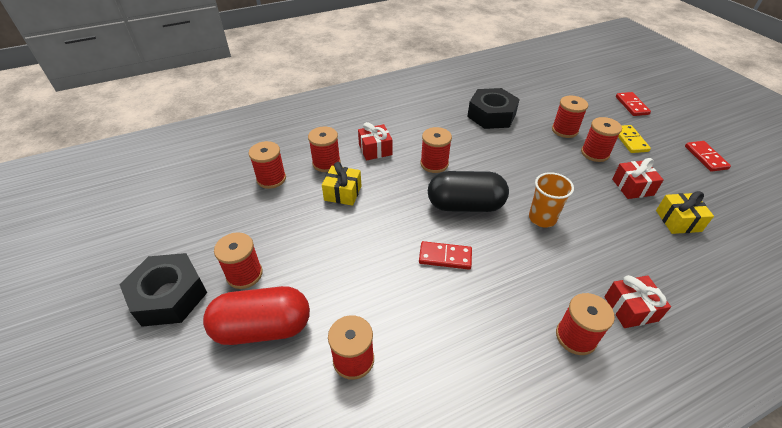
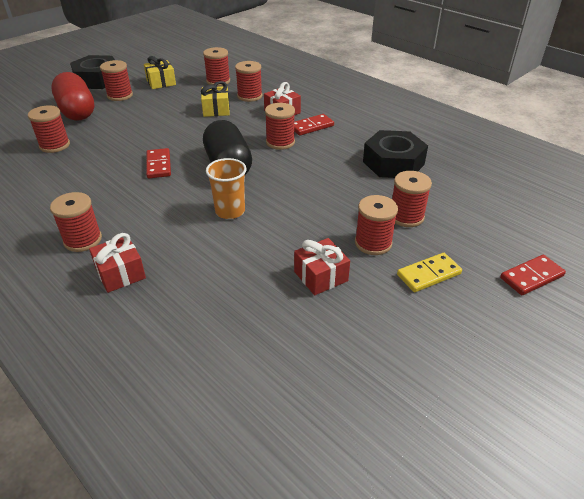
camera: 70 degrees right, 5 degrees down
yellow gift [656,191,714,234] -> yellow gift moved to [144,56,176,89]
red domino [685,141,731,172] -> red domino moved to [294,114,334,136]

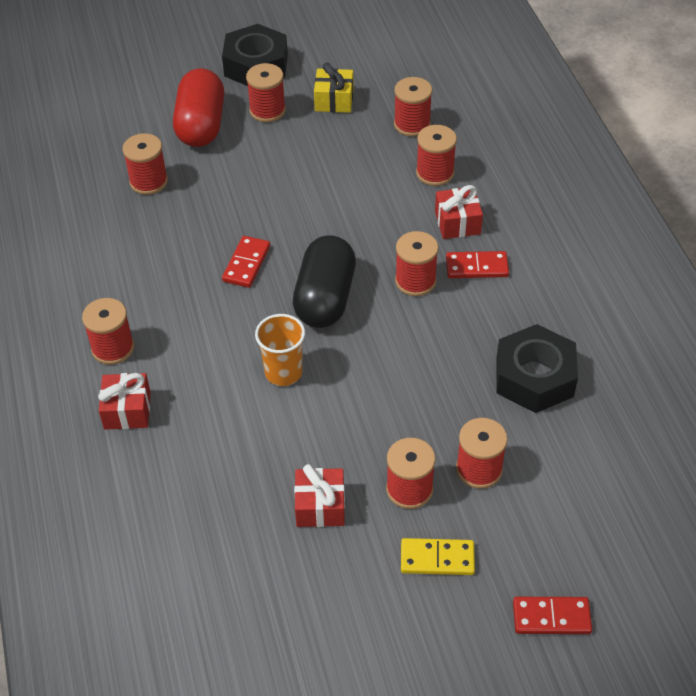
camera: 30 degrees right, 10 degrees up
yellow gift [201,81,230,117] -> none

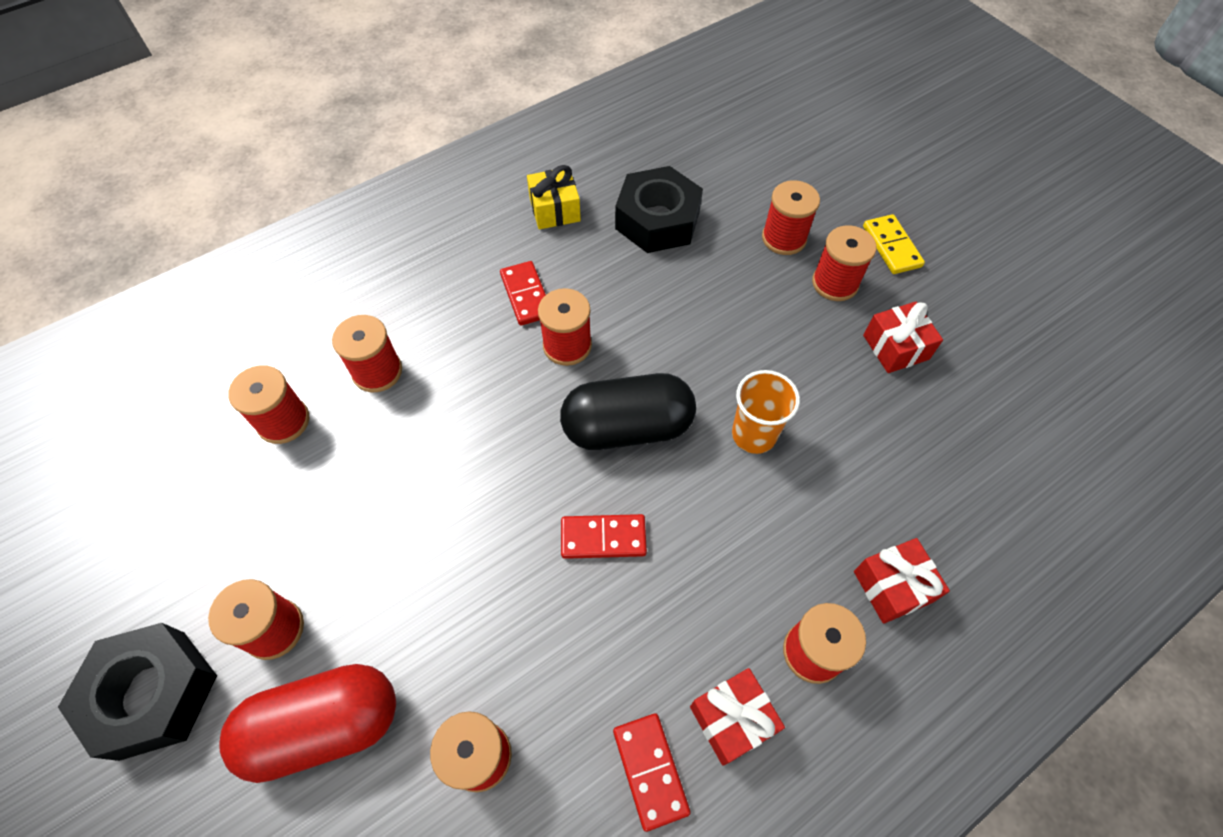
camera: 110 degrees left, 10 degrees up
yellow gift [314,63,354,113] -> yellow gift moved to [527,165,581,229]
red gift [435,185,483,239] -> red gift moved to [690,668,785,766]
red domino [513,597,592,634] -> red domino moved to [613,713,691,832]

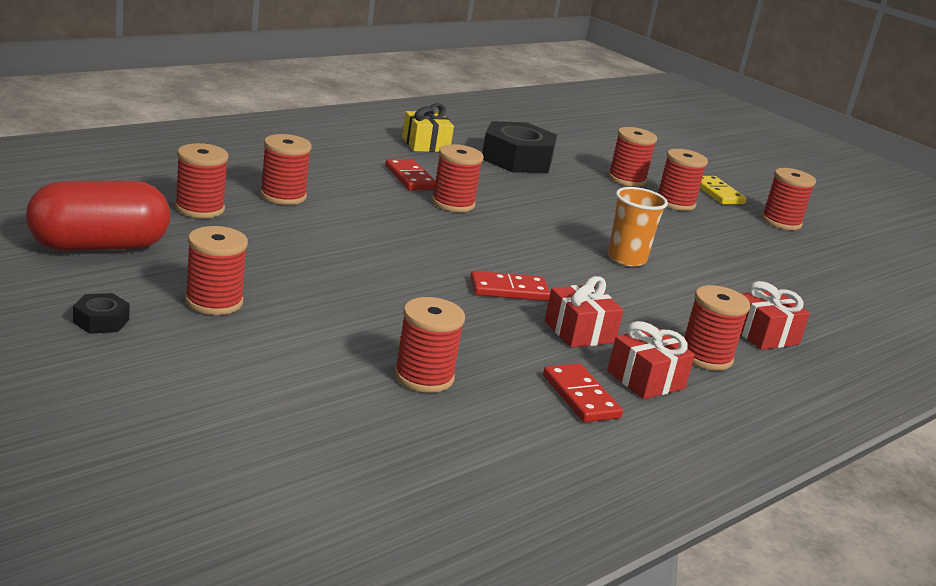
camera: 10 degrees left, 35 degrees down
black nut [58,623,217,761] -> black nut [73,293,130,334], size x0.44
red capsule [219,664,396,783] -> red capsule moved to [26,181,170,251]
black capsule [560,373,696,450] -> none
red gift [863,302,943,373] -> red gift moved to [545,276,624,348]
none -> red spool [762,168,816,230]

